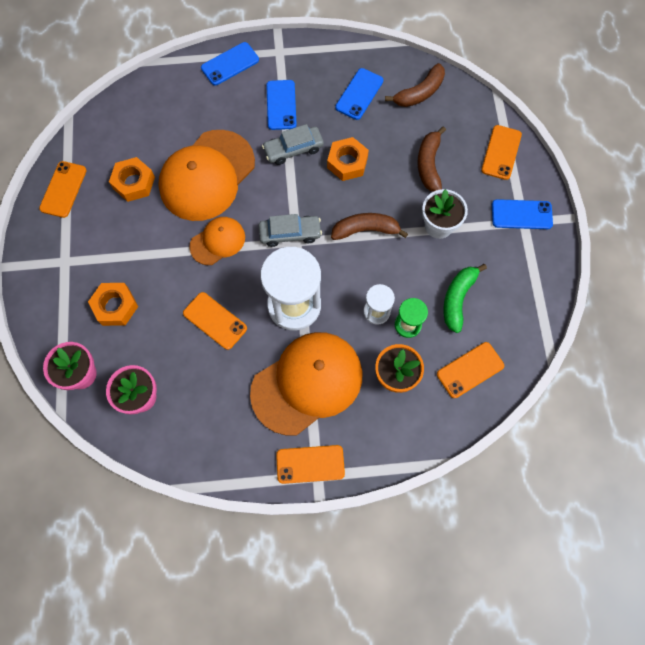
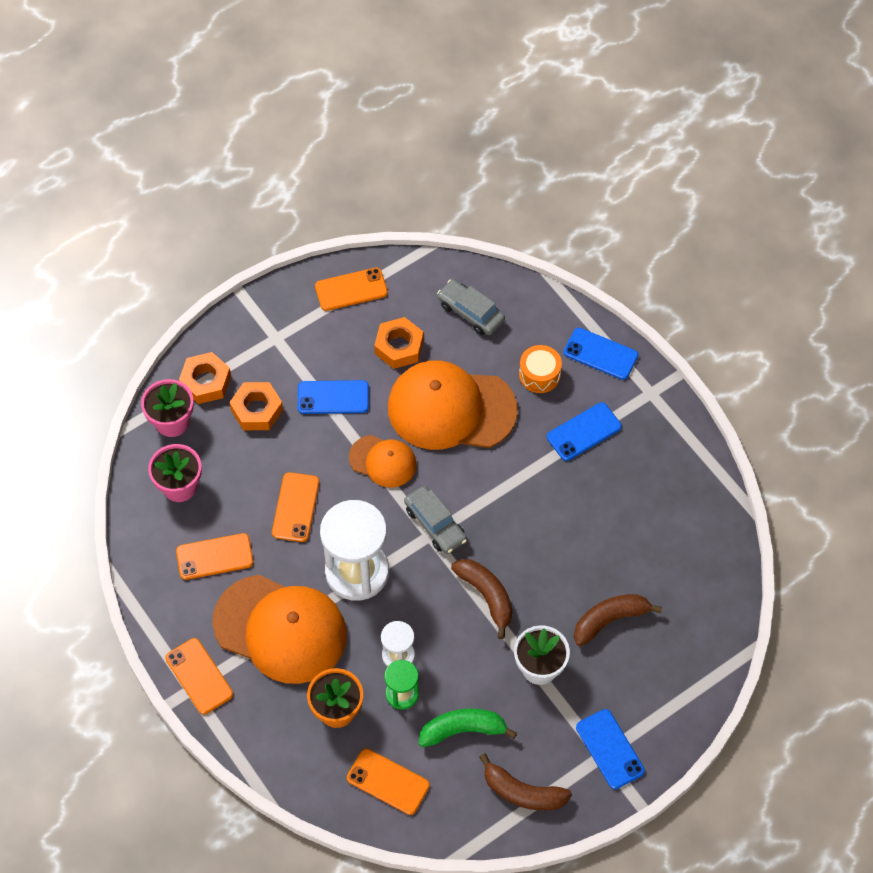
camera: 60 degrees right, 10 degrees down
grey car [262,124,324,165] -> grey car moved to [437,279,505,335]
orange nut [327,137,369,181] -> orange nut moved to [179,352,231,404]
blue phone [335,68,383,120] -> blue phone moved to [298,380,369,414]
brown banana [385,63,445,107] -> brown banana moved to [479,753,572,811]
orange phone [481,125,522,180] -> orange phone moved to [176,533,254,580]
none -> orange drum [519,345,562,393]

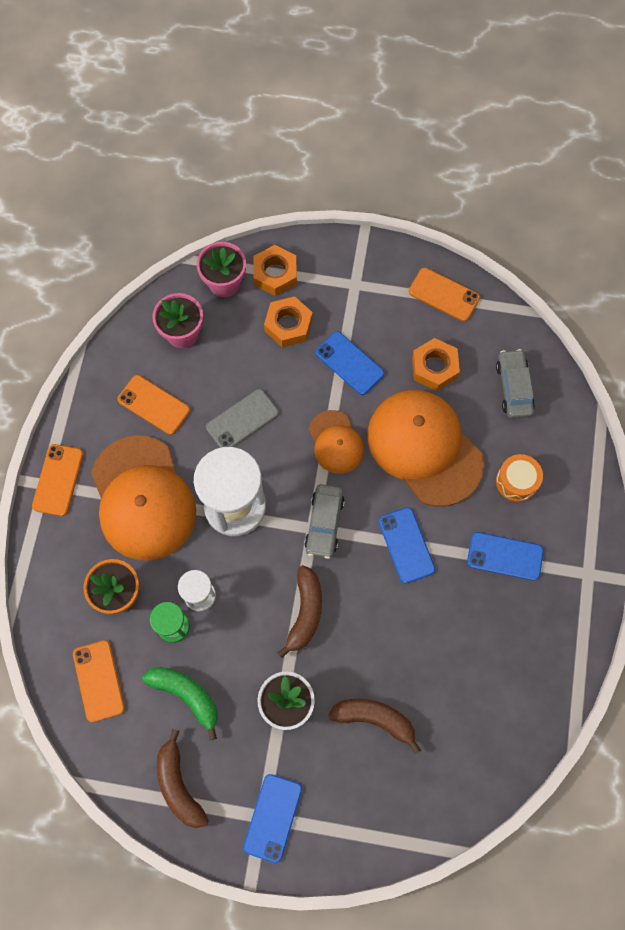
camera: 45 degrees right, 10 degrees up
orange phone [272,472,320,542] -> grey phone [206,389,279,448]
blue phone [564,328,638,380] -> blue phone moved to [378,507,435,584]

